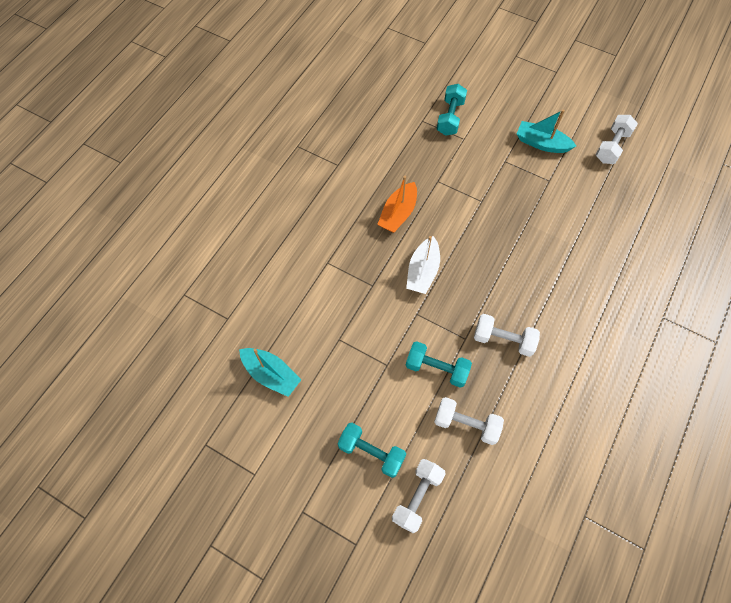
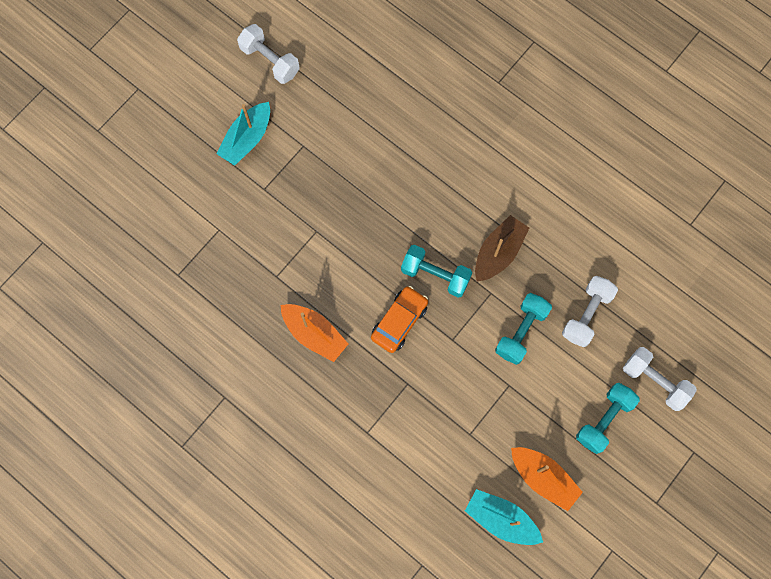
camera: 80 degrees left, 10 degrees up
turquoise boat [239,348,301,397] -> turquoise boat turned 105 degrees counterclockwise [465,489,543,545]
white boat [406,236,440,294] -> orange car [371,286,428,353]
turquoise dumbbell [437,84,467,136] -> turquoise dumbbell moved to [401,245,472,298]
white dumbbell [474,314,540,357] -> brown boat [475,215,529,281]
none -> orange boat [511,447,583,511]

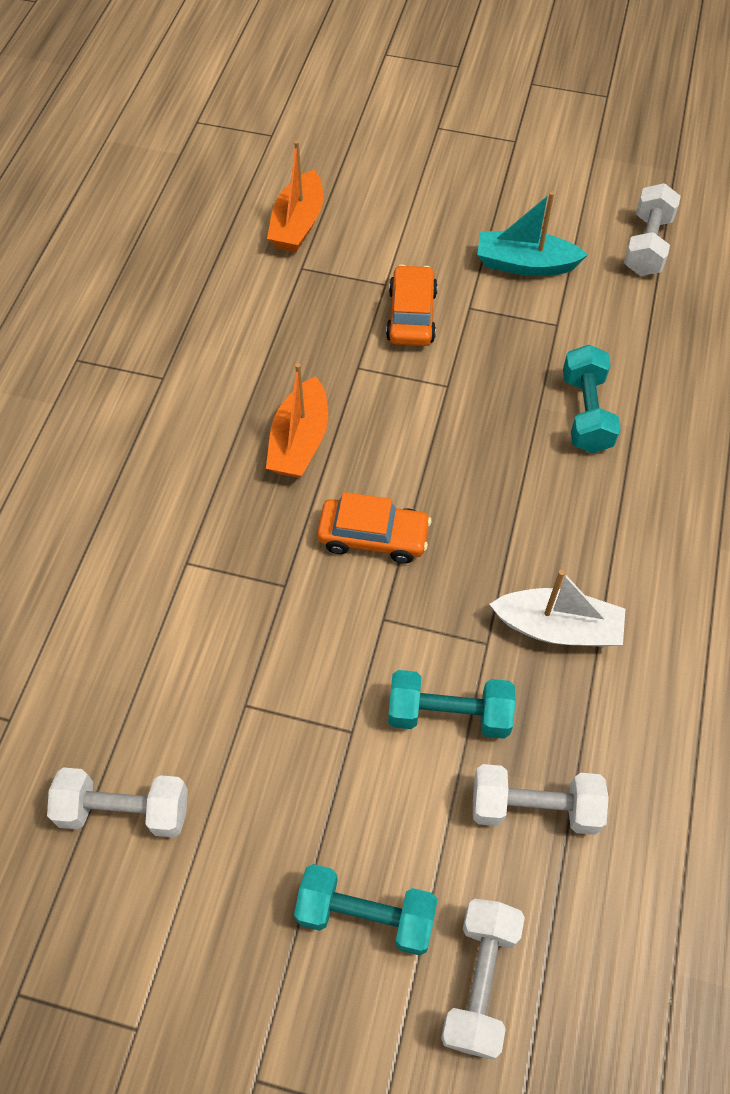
camera: 65 degrees right, 15 degrees down
turquoise dumbbell [401,245,472,298] -> turquoise dumbbell moved to [563,345,621,453]
turquoise boat [465,489,543,545] -> white dumbbell [47,767,188,838]
brown boat [475,215,529,281] -> white boat [489,570,625,647]
orange boat [511,447,583,511] -> orange boat moved to [267,141,323,252]
none -> orange car [386,265,438,346]

